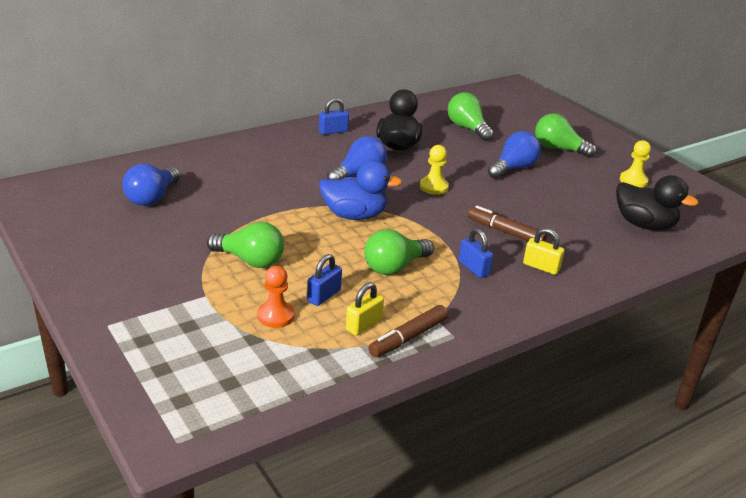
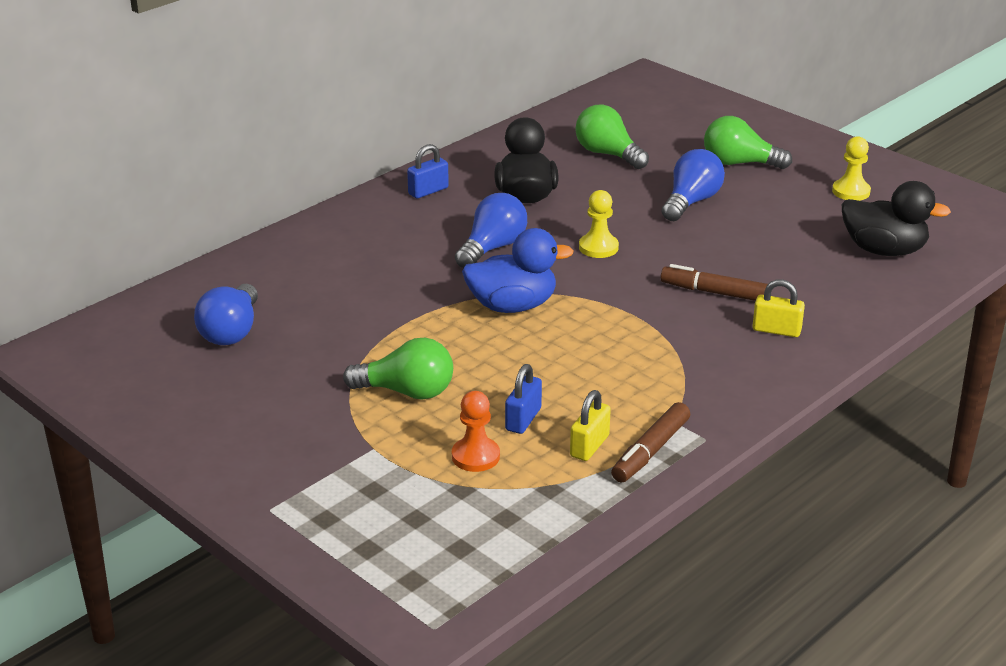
camera: 10 degrees left, 0 degrees up
green light bulb [364,229,434,275] -> none
blue padlock [459,228,493,278] -> none

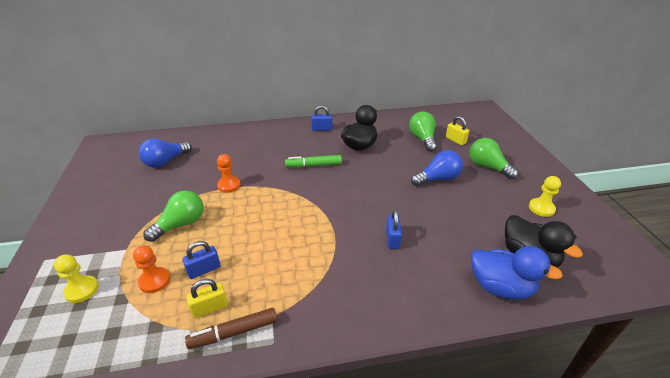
camera: 35 degrees right, 5 degrees up
green light bulb [343,338,453,400] -> green light bulb turned 90 degrees counterclockwise [144,190,203,242]
blue light bulb [455,193,527,268] -> green marker [285,155,342,168]
blue duck [462,228,574,313] -> blue duck moved to [471,246,563,300]
yellow pawn [579,190,619,258] -> yellow pawn moved to [54,254,99,303]
brown marker [660,264,768,301] -> blue padlock [386,209,402,249]
yellow padlock [753,279,805,337] -> yellow padlock moved to [446,116,469,145]
none -> orange pawn [217,154,241,193]

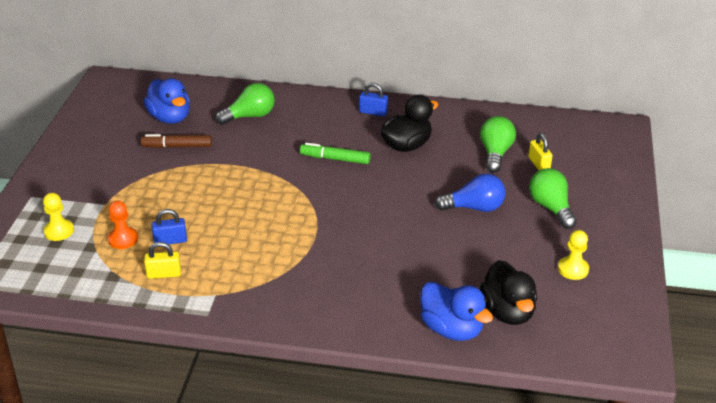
camera: 20 degrees right, 0 degrees up
blue light bulb [139,139,192,168] -> blue duck [144,78,190,124]
green light bulb [144,190,203,242] -> green light bulb moved to [216,83,275,125]
brown marker [185,308,277,349] -> brown marker moved to [141,134,212,148]
orange pawn [217,154,241,193] -> none
blue padlock [386,209,402,249] -> none

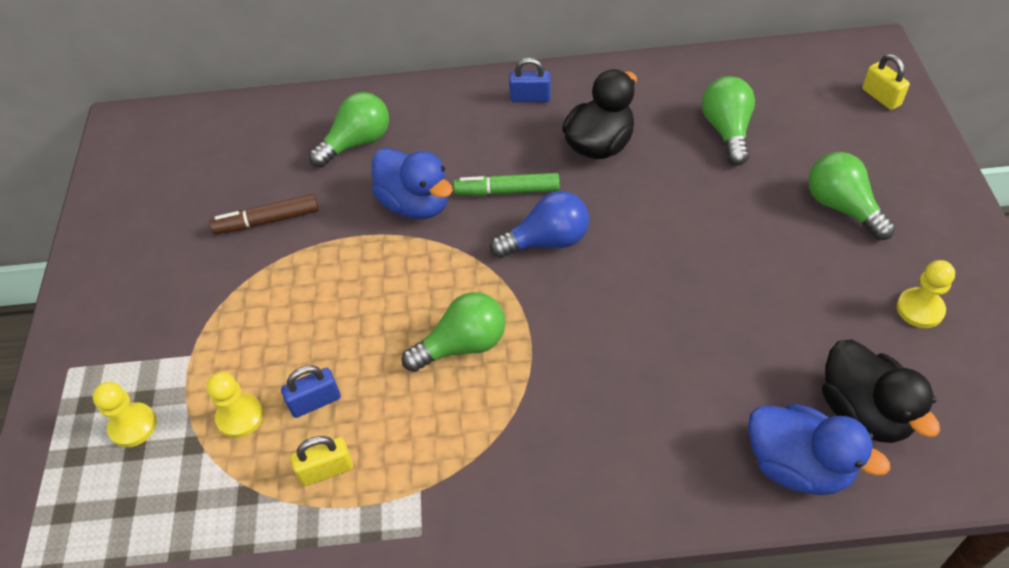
camera: 10 degrees left, 15 degrees up
orange pawn [108,200,138,249] -> yellow pawn [206,372,263,438]
blue duck [144,78,190,124] -> blue duck moved to [372,148,453,219]
blue light bulb [435,173,506,212] -> blue light bulb moved to [490,191,589,258]
yellow padlock [529,133,552,170] -> yellow padlock moved to [862,54,910,110]
none -> green light bulb [402,292,505,372]

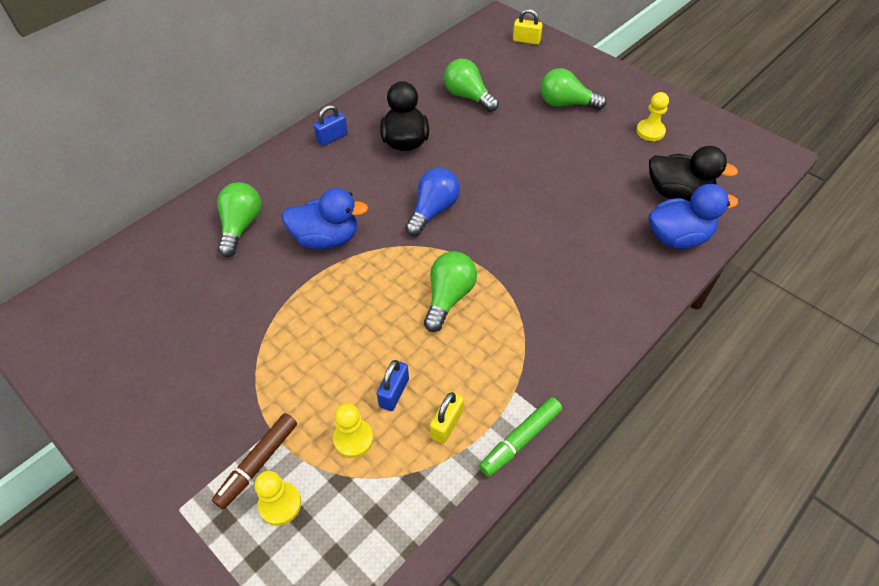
camera: 45 degrees left, 0 degrees up
brown marker [210,194,319,234] -> brown marker moved to [212,413,297,510]
green marker [453,173,560,196] -> green marker moved to [479,397,562,477]

